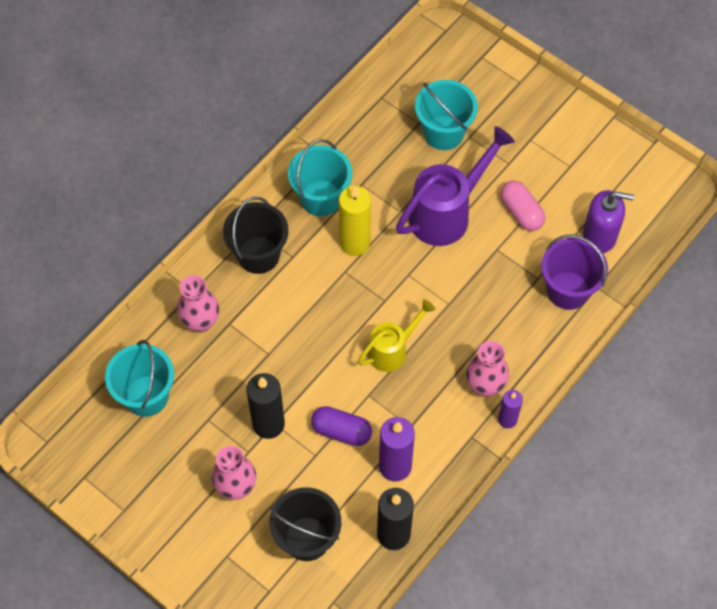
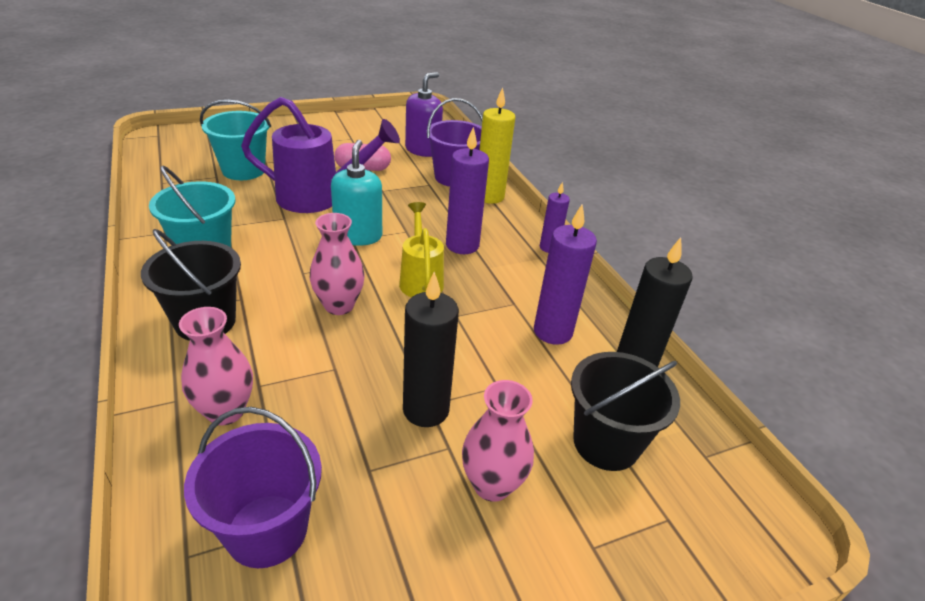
camera: 65 degrees left, 25 degrees down
turquoise bucket [105,340,174,417] -> purple bucket [184,407,322,568]
purple capsule [311,406,372,446] -> none
yellow candle [339,186,371,256] -> yellow candle moved to [480,87,515,204]
purple watering can [396,126,515,246] -> purple watering can turned 105 degrees clockwise [241,97,400,213]
pink vase [466,341,509,397] -> pink vase moved to [310,213,365,315]
none -> turquoise soap dispenser [331,140,382,246]
none -> purple candle [446,127,489,254]

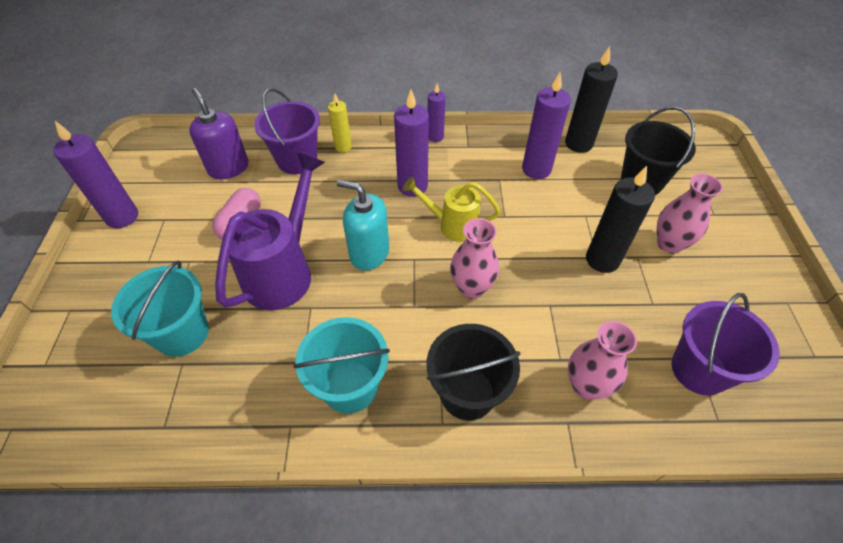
camera: 65 degrees left, 15 degrees up
yellow candle [480,87,515,204] -> yellow candle [328,94,352,152], size x0.60
none -> purple candle [53,121,138,228]

